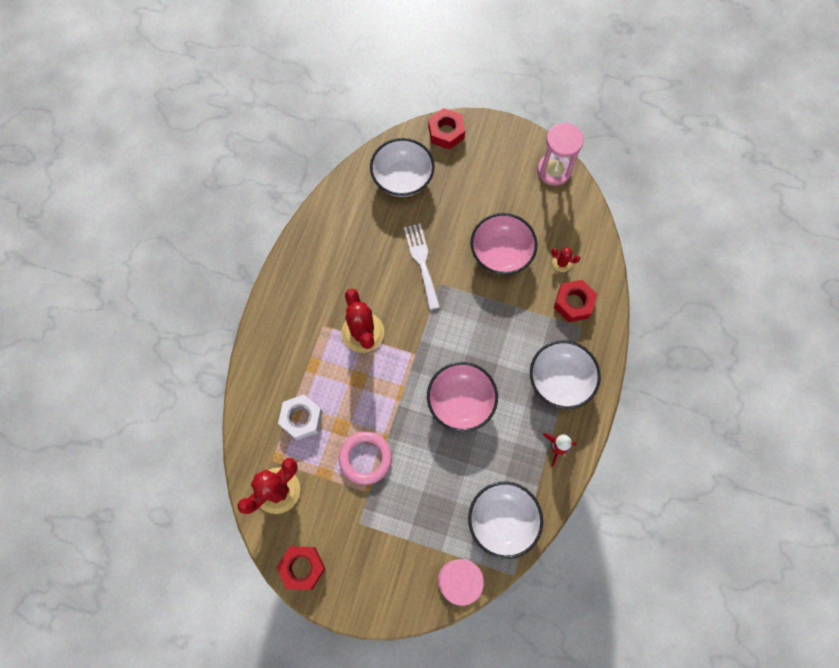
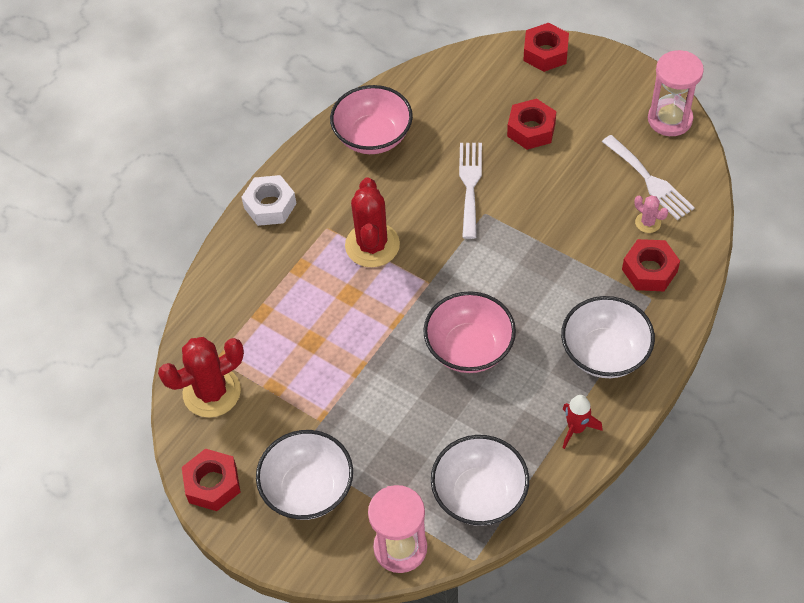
camera: 20 degrees right, 15 degrees down
white nut [278,394,322,440] -> white nut moved to [241,175,297,226]
pink ring [339,431,392,485] -> none
white bowl [370,138,435,197] -> white bowl moved to [256,430,353,520]
pink bowl [471,213,537,275] -> pink bowl moved to [330,85,413,154]
red cactus [551,247,581,272] -> pink cactus [635,195,668,233]
none -> red nut [507,98,556,150]
none -> white fork [602,135,695,220]

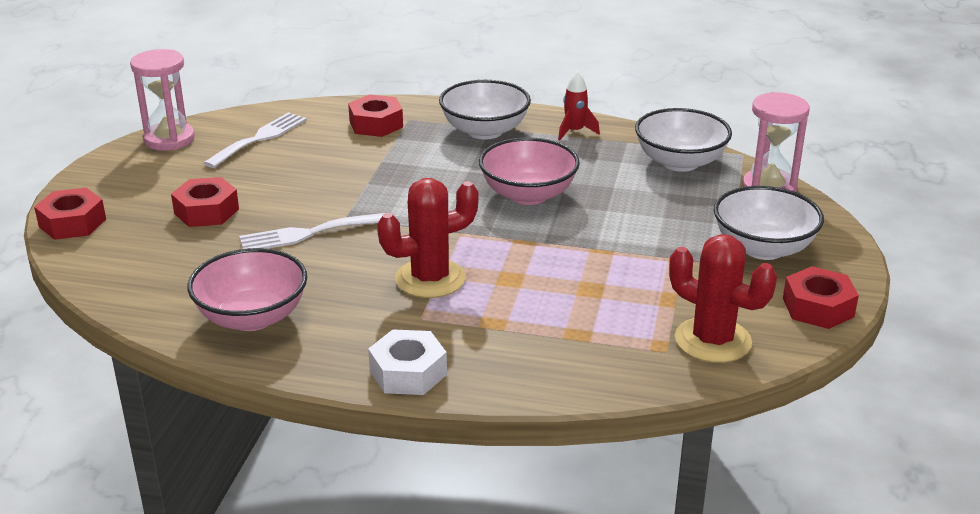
camera: 115 degrees left, 25 degrees down
pink cactus [635,195,668,233] -> none

